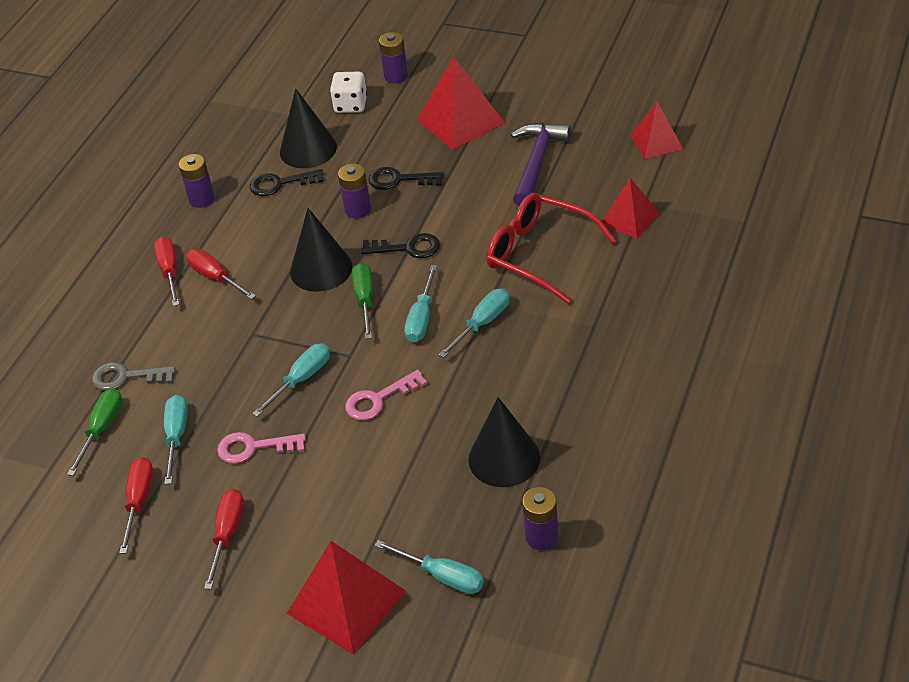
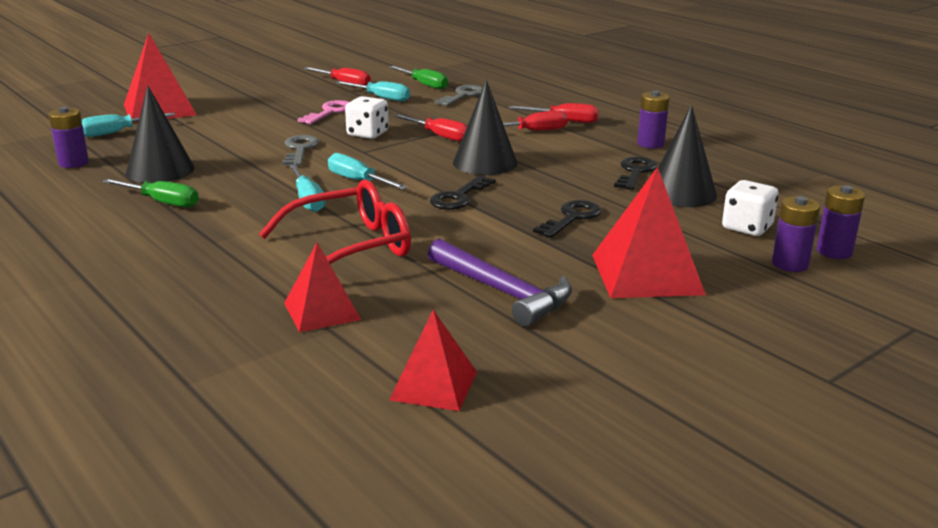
camera: 115 degrees right, 20 degrees down
red screwdriver [204,489,244,589] -> red screwdriver moved to [394,114,468,142]
turquoise screwdriver [252,343,330,417] -> white dice [345,96,389,139]
purple battery [338,164,371,218] -> purple battery moved to [816,185,865,259]
pink key [345,370,427,420] -> grey key [282,135,319,166]
green screwdriver [352,263,373,339] -> green screwdriver moved to [103,179,199,208]

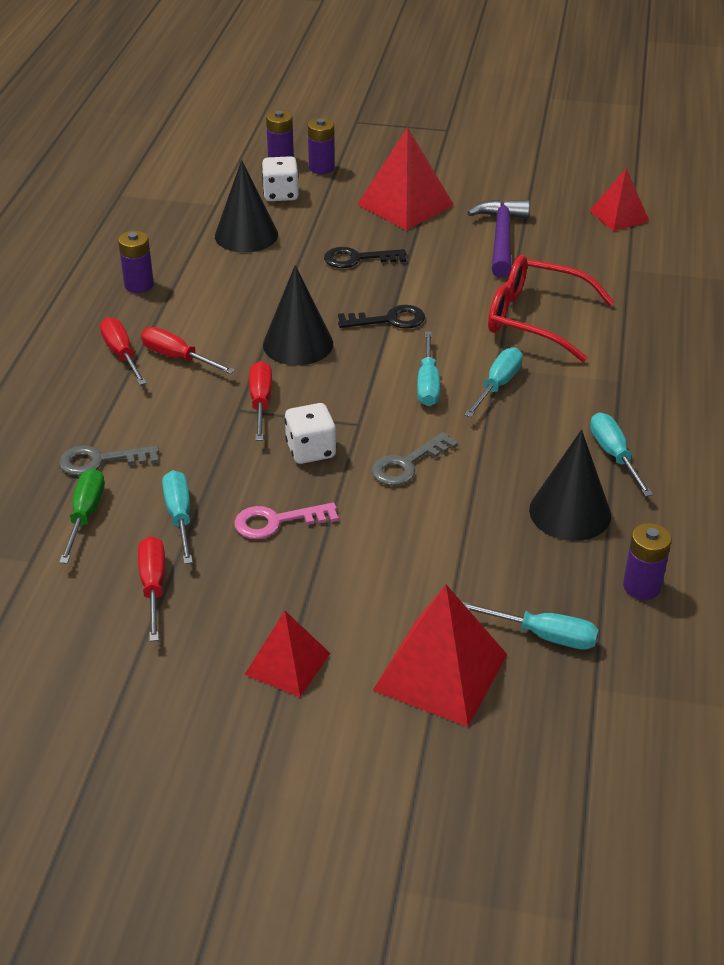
camera: 130 degrees left, 15 degrees up
green screwdriver [103,179,199,208] -> turquoise screwdriver [590,413,653,497]
red pyramid [284,242,361,332] -> red pyramid moved to [244,611,331,697]
black key [614,157,657,190] -> none

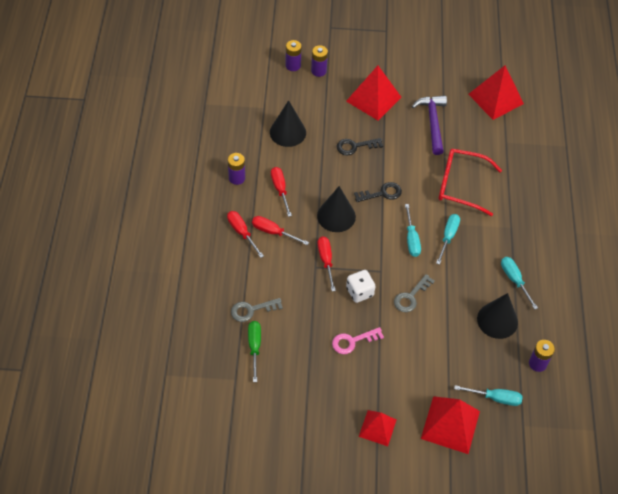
camera: 10 degrees left, 15 degrees up
red screwdriver [138,536,165,642] -> red screwdriver moved to [271,167,292,217]
turquoise screwdriver [162,470,193,564] -> none
white dice [262,156,299,201] -> none
red pyramid [589,169,649,231] -> red pyramid [468,66,524,120], size x1.61

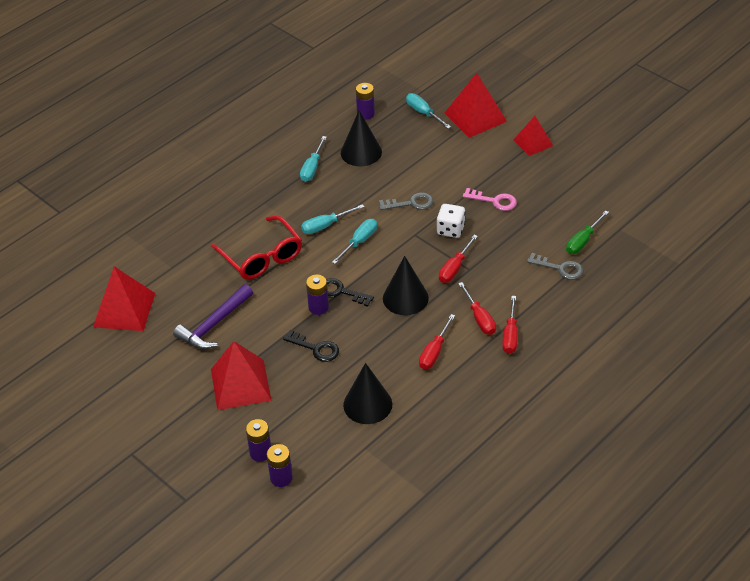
camera: 135 degrees left, 10 degrees down
purple battery [228,153,245,185] -> purple battery moved to [306,275,329,315]

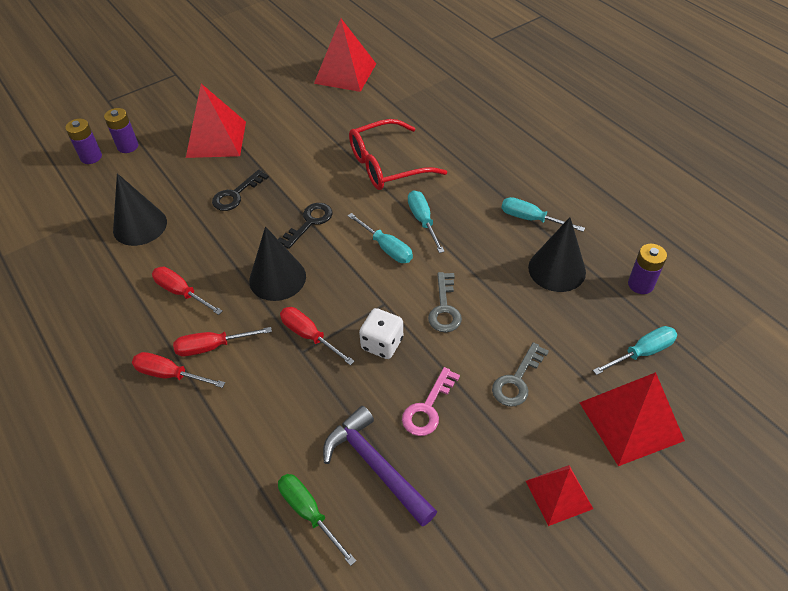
camera: 100 degrees right, 5 degrees up
purple hammer [173,284,253,349] -> purple hammer moved to [323,406,437,527]
purple battery [306,275,329,315] -> none
grey key [527,253,584,280] -> grey key moved to [492,342,549,406]

